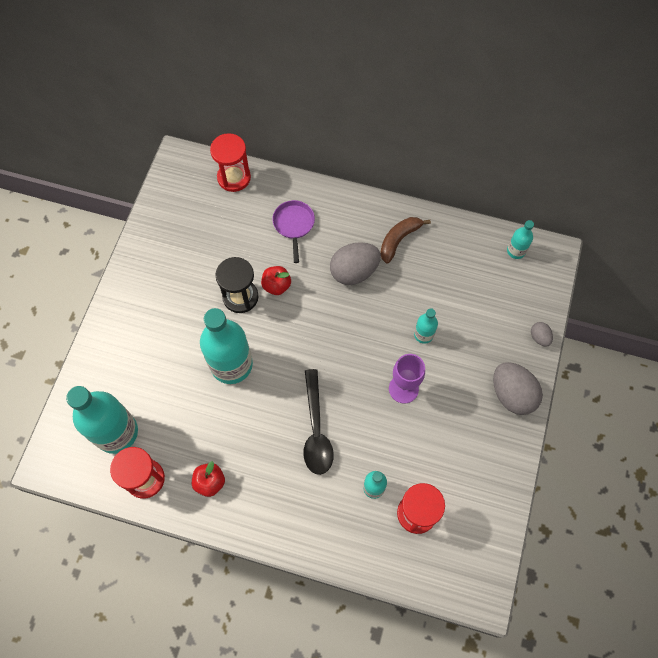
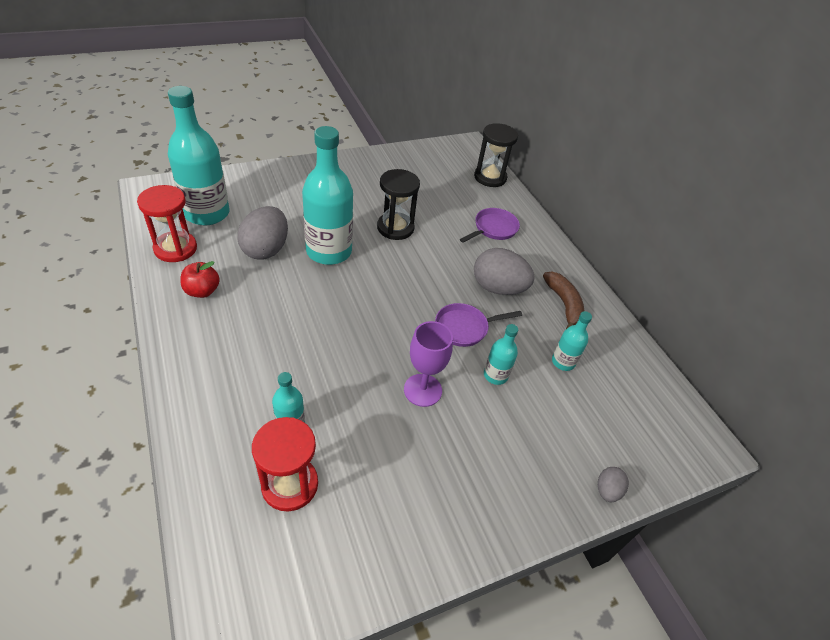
camera: 45 degrees right, 20 degrees down
red hourglass [210,133,251,192] -> black hourglass [474,123,518,187]
red apple [261,266,291,295] -> none
black spoon [303,369,334,475] -> none
brown banana [380,217,431,264] -> brown banana turned 75 degrees clockwise [543,272,584,329]
grey egg [493,362,543,415] -> grey egg moved to [237,206,288,259]
turquoise bottle [507,220,534,259] -> turquoise bottle moved to [552,311,592,371]
none -> purple pan [435,303,522,347]

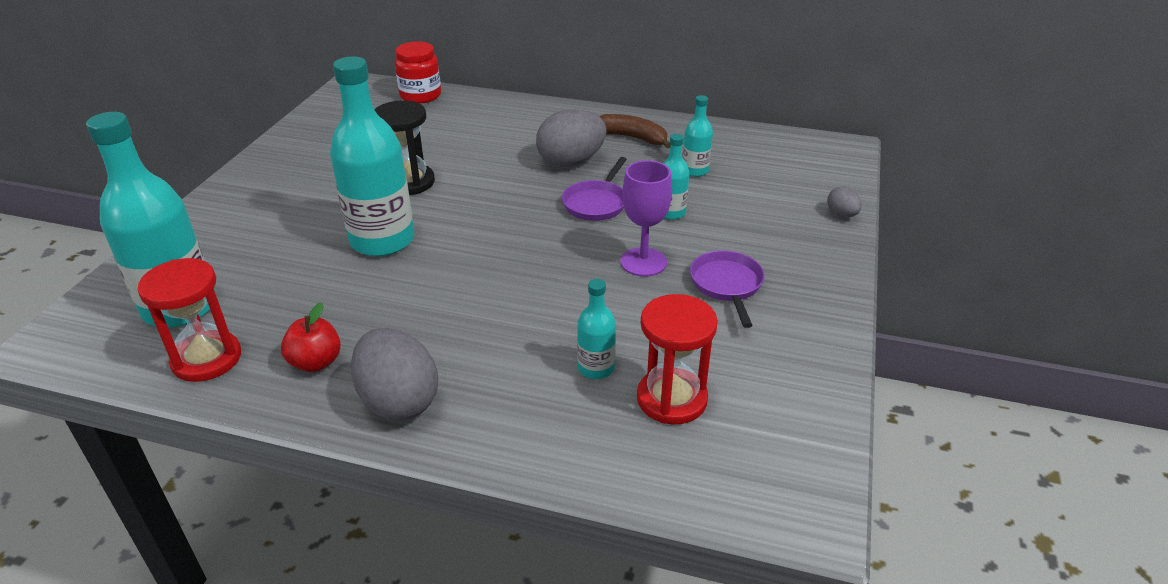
camera: 45 degrees left, 10 degrees down
grey egg [237,206,288,259] -> grey egg moved to [351,328,438,420]
purple pan [460,208,520,243] -> purple pan moved to [690,250,765,328]
black hourglass [474,123,518,187] -> red jar [395,41,441,104]

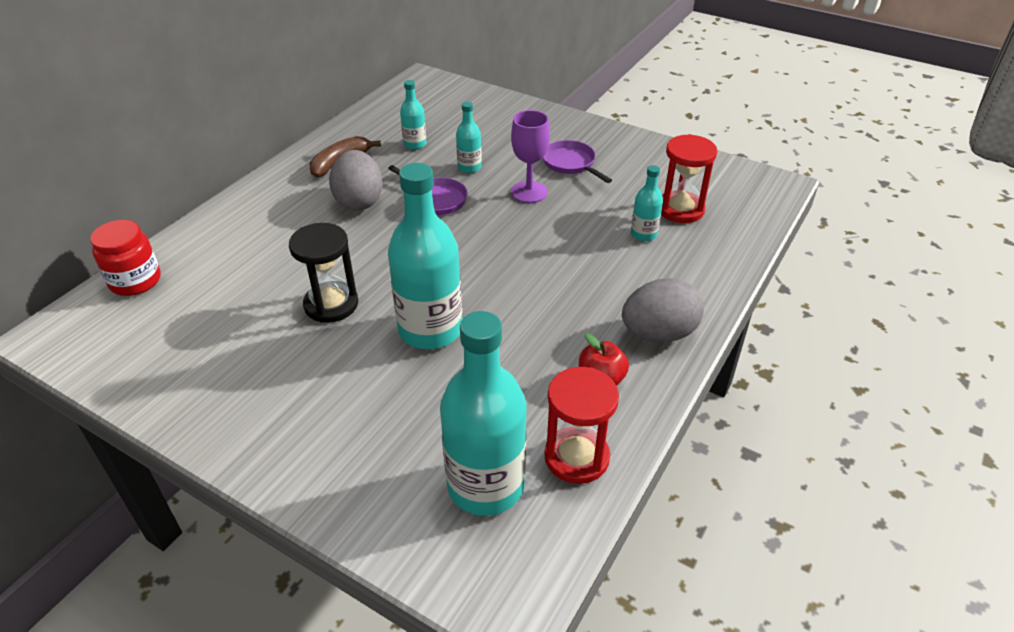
camera: 75 degrees left, 5 degrees up
purple pan [690,250,765,328] -> purple pan turned 45 degrees clockwise [543,140,612,183]
grey egg [827,186,862,217] -> none

